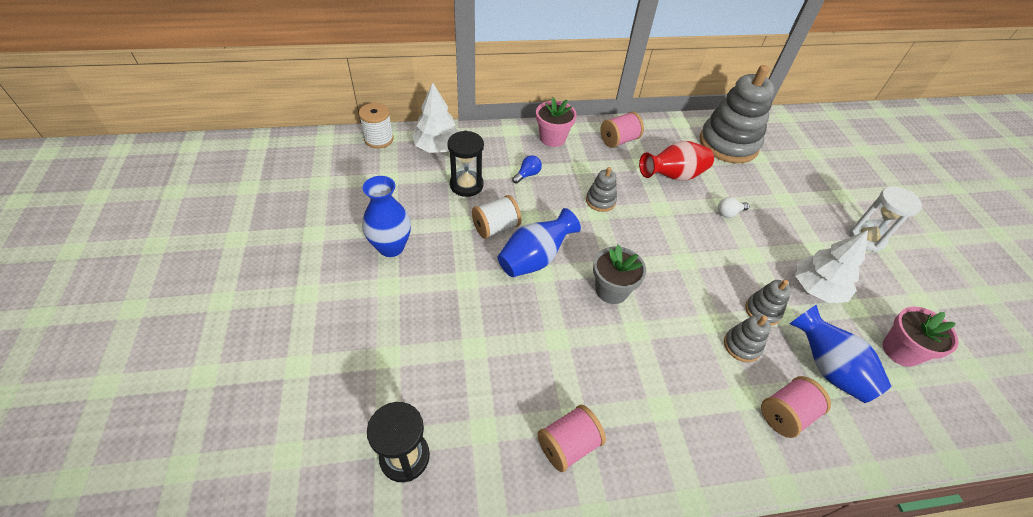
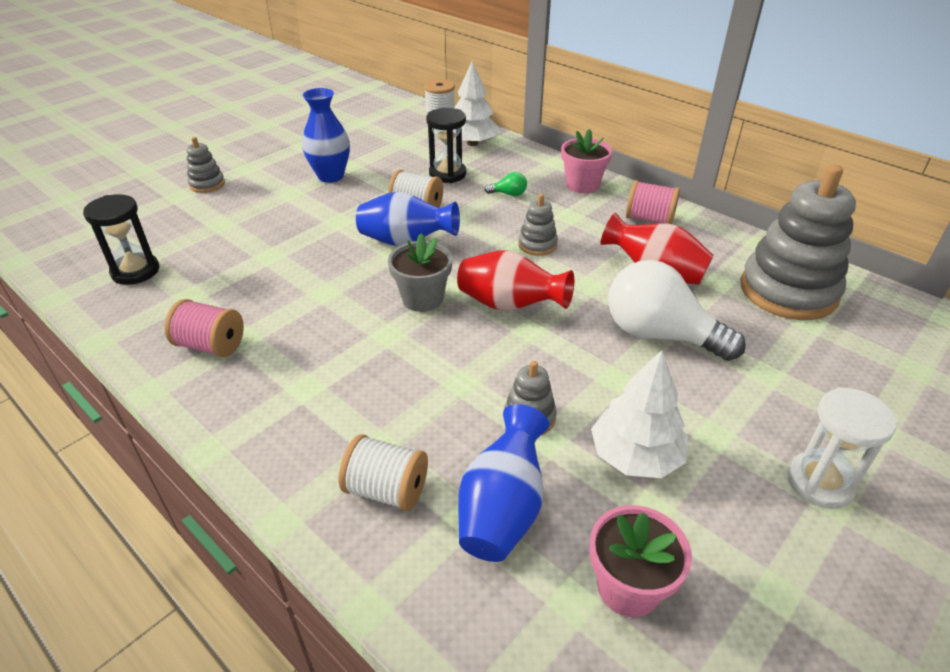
camera: 55 degrees right, 10 degrees down
blue light bulb [512,155,542,184] -> green light bulb [484,172,527,196]
white light bulb [718,197,749,218] -> white light bulb [608,260,746,361], size x2.48
grey stacking toy [724,315,771,362] -> grey stacking toy moved to [187,137,225,193]
pink spool [761,376,831,438] -> white spool [339,434,428,512]
none -> red vase [457,250,574,311]

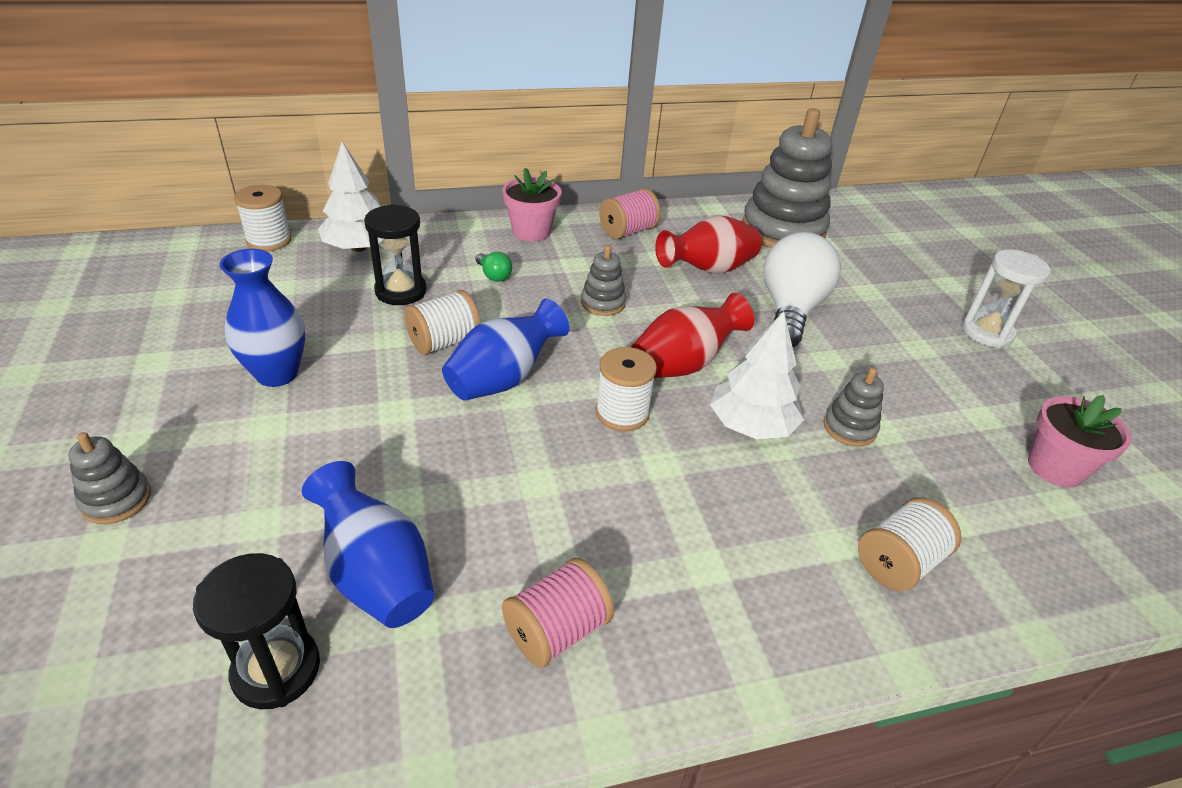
camera: 60 degrees left, 0 degrees up
grey flower pot [388,233,453,312] -> white spool [596,347,657,431]
blue vase [458,404,549,562] -> blue vase moved to [302,461,434,628]
green light bulb [484,172,527,196] -> green light bulb turned 105 degrees clockwise [476,252,512,282]
white tree [591,350,688,478] -> white tree moved to [710,311,804,440]
white light bulb [608,260,746,361] -> white light bulb turned 135 degrees clockwise [763,232,841,347]

